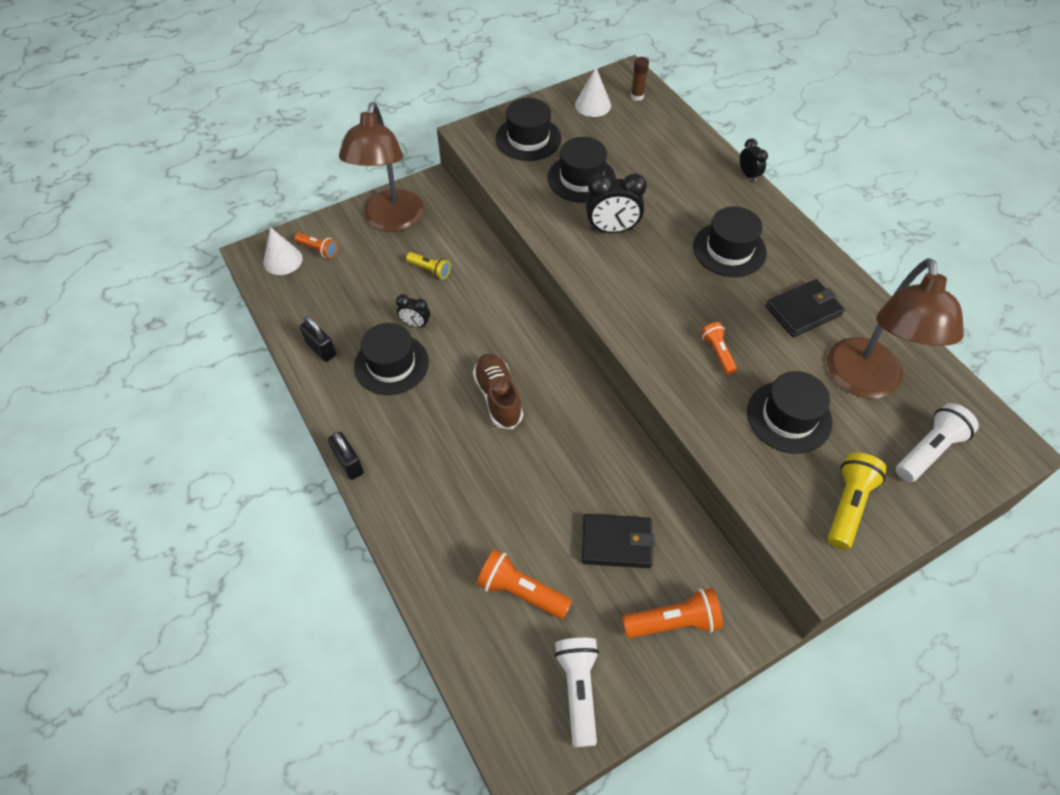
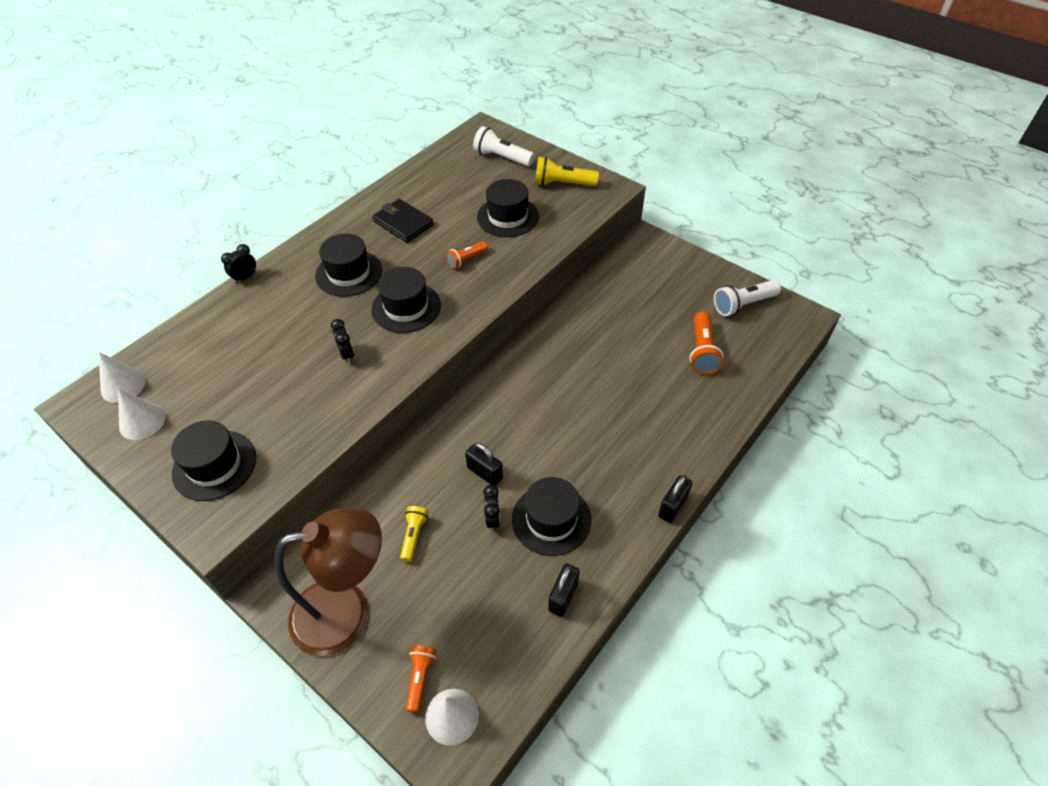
camera: 110 degrees left, 5 degrees down
brown shoe [473,354,523,429] -> none
black hat [548,137,616,203] -> black hat moved to [371,267,441,333]
black wallet [582,514,655,568] -> none
black clock [586,173,647,233] -> black clock [331,319,354,363], size x0.57
orange flashlight [622,588,723,638] -> none
brown glue stick [631,57,649,101] -> white cone [99,352,146,403]
brown lamp [827,258,964,398] -> none
none -> black padlock [465,442,503,486]

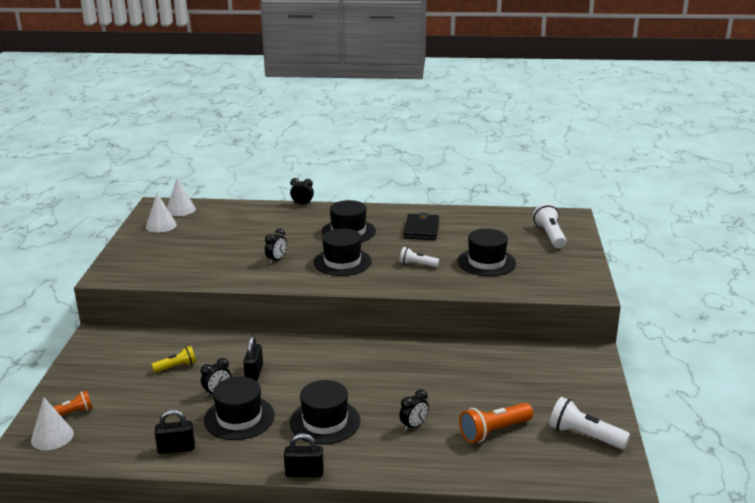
camera: 55 degrees right, 25 degrees down
black hat [171,420,256,501] -> black hat moved to [290,380,360,444]
brown lamp [274,508,382,656] -> none
orange flashlight [446,241,488,269] -> white flashlight [400,247,439,267]
yellow flashlight [535,157,599,187] -> none
none -> black clock [399,389,429,431]

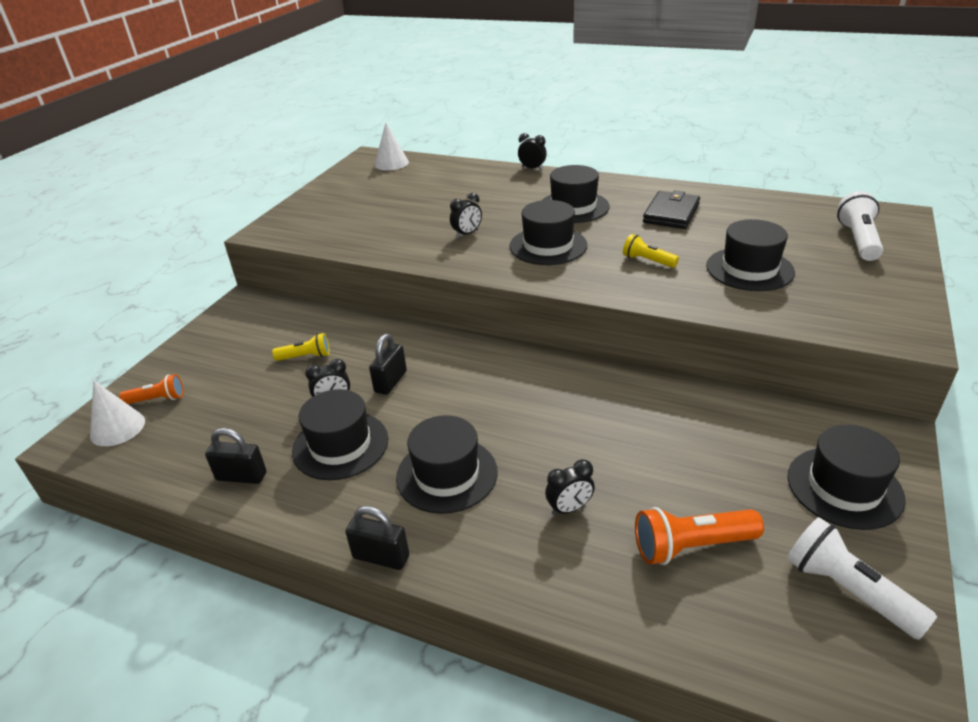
camera: 20 degrees right, 10 degrees up
white cone [146,193,177,233] -> none
white flashlight [400,247,439,267] -> yellow flashlight [623,234,679,268]
none -> black hat [788,425,906,530]

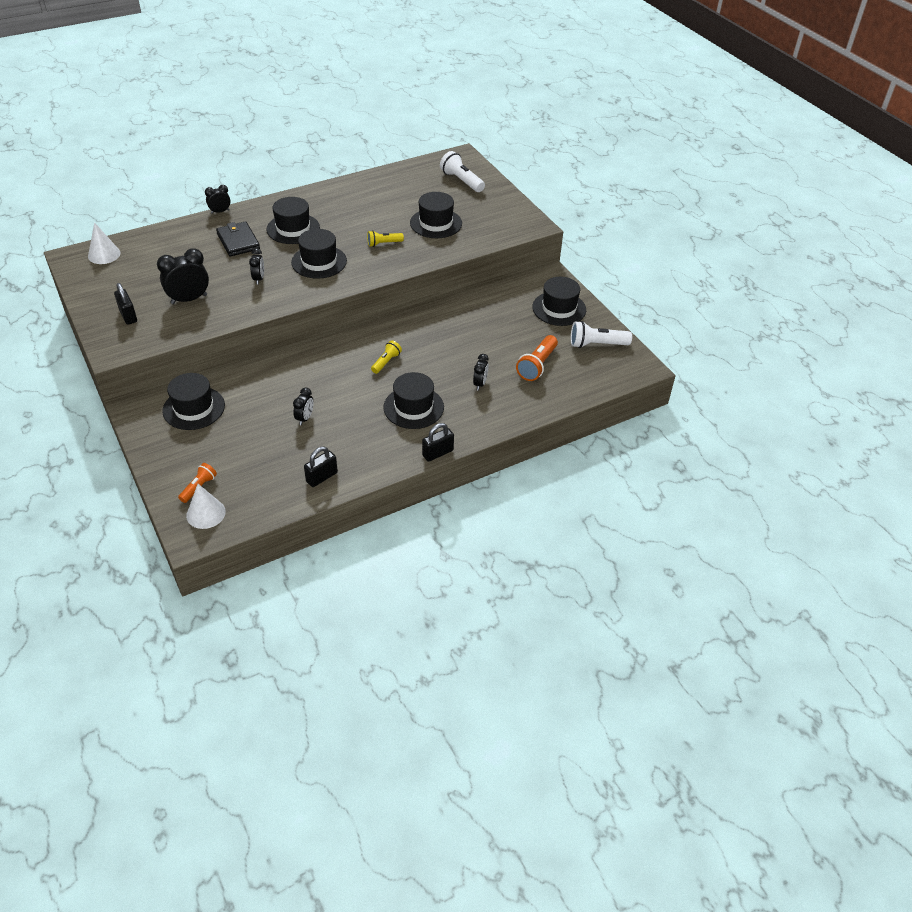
camera: 55 degrees left, 10 degrees up
yellow flashlight [272,333,330,361] -> yellow flashlight moved to [371,341,402,374]
black hat [292,389,388,480] -> black hat moved to [162,373,225,430]
black padlock [369,334,407,395] -> black padlock moved to [114,283,137,325]
black wallet [643,190,700,229] -> black wallet moved to [216,221,260,257]
none -> black clock [157,248,209,304]

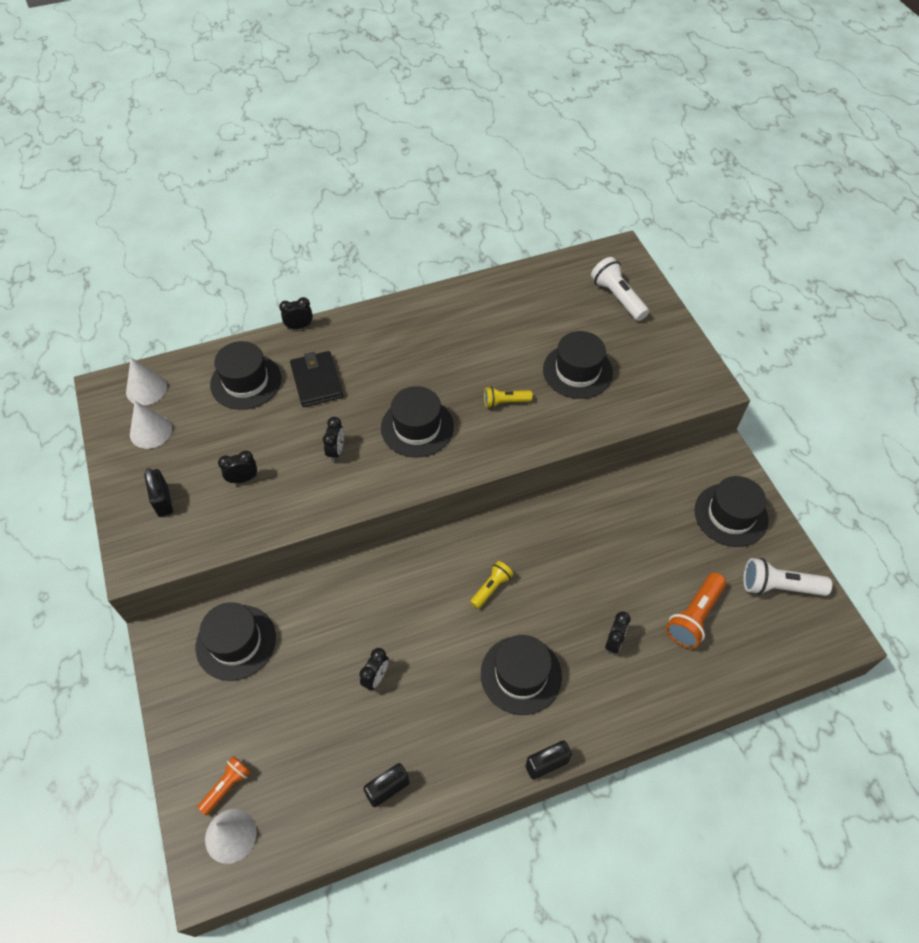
camera: 10 degrees right, 10 degrees up
black clock [157,248,209,304] -> black clock [218,451,257,483], size x0.57
black hat [266,197,320,244] -> black hat moved to [210,341,281,410]
none -> white cone [130,401,172,449]

